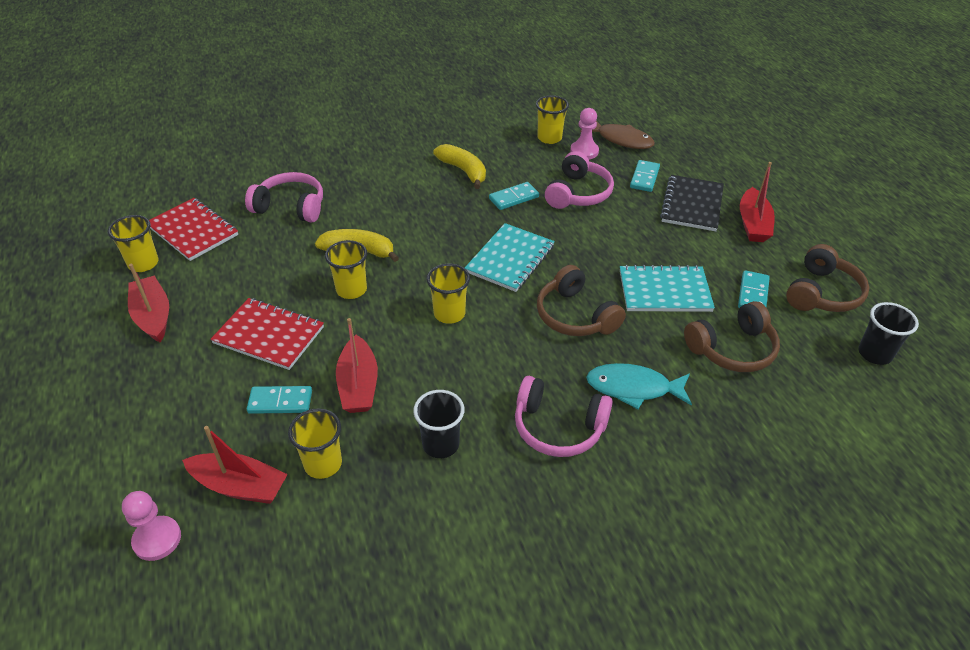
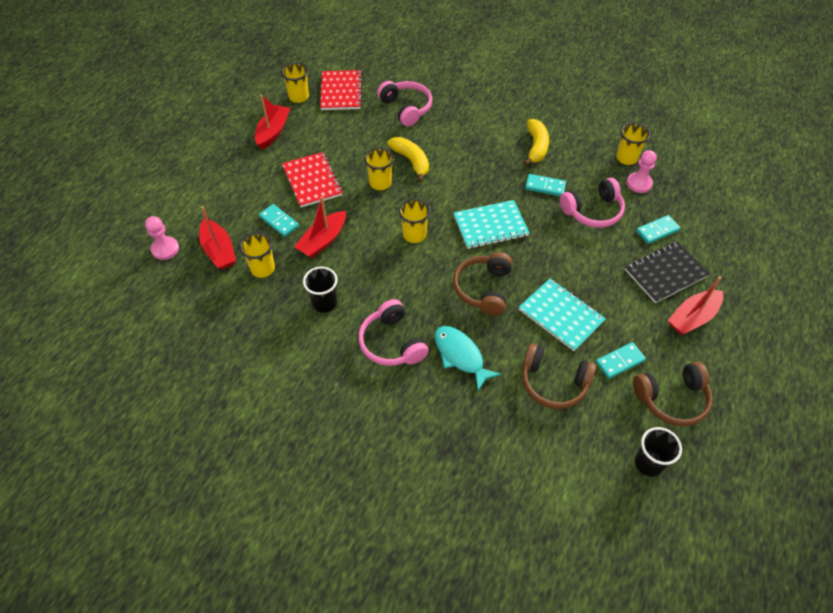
camera: 45 degrees right, 10 degrees up
brown fish [580,121,655,149] -> none

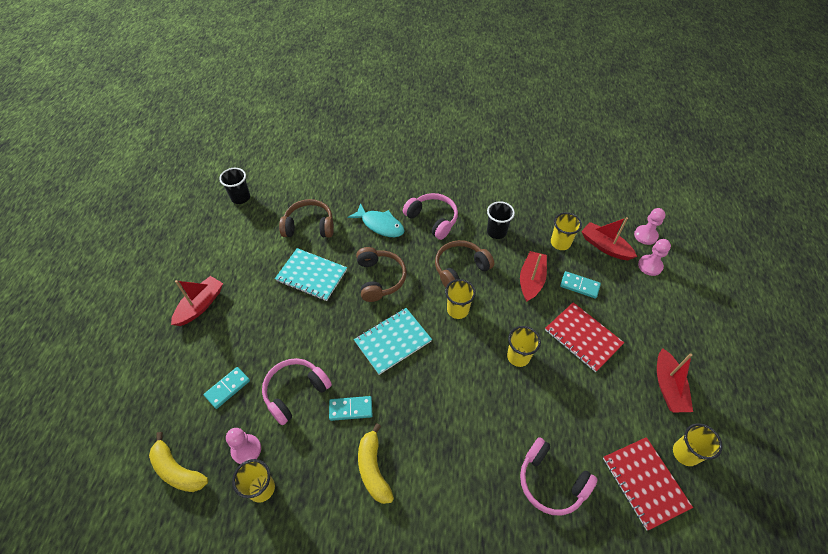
camera: 160 degrees right, 0 degrees up
yellow banana [387,137,429,182] -> yellow banana moved to [149,432,208,492]
turquoise domino [596,342,646,379] -> none
black notebook [625,241,709,303] -> none
brown headphones [633,362,713,426] -> brown headphones moved to [435,240,494,288]
none -> pink pawn [638,239,671,276]

